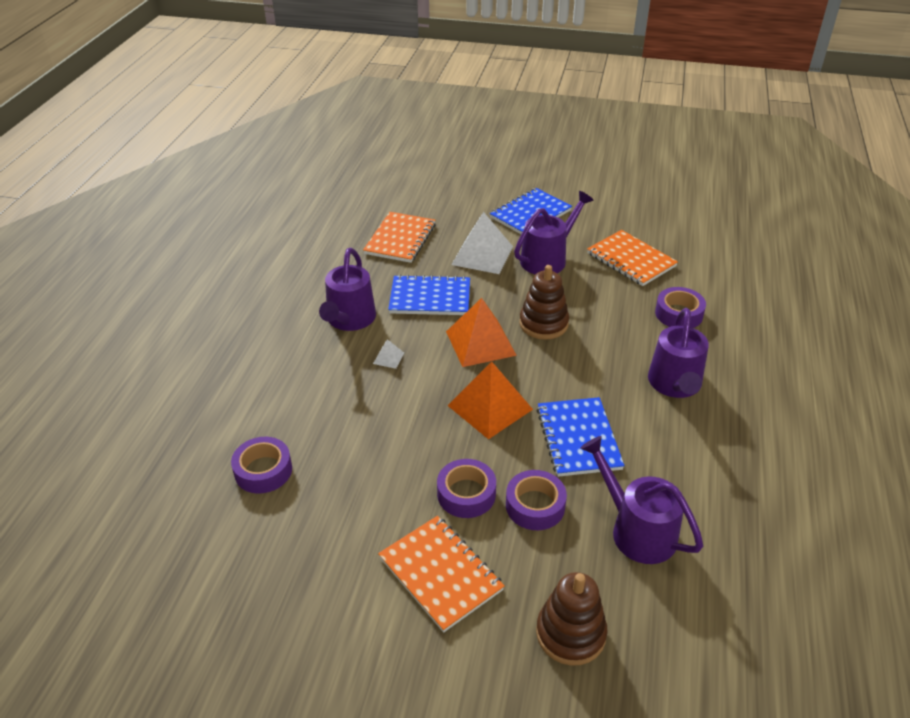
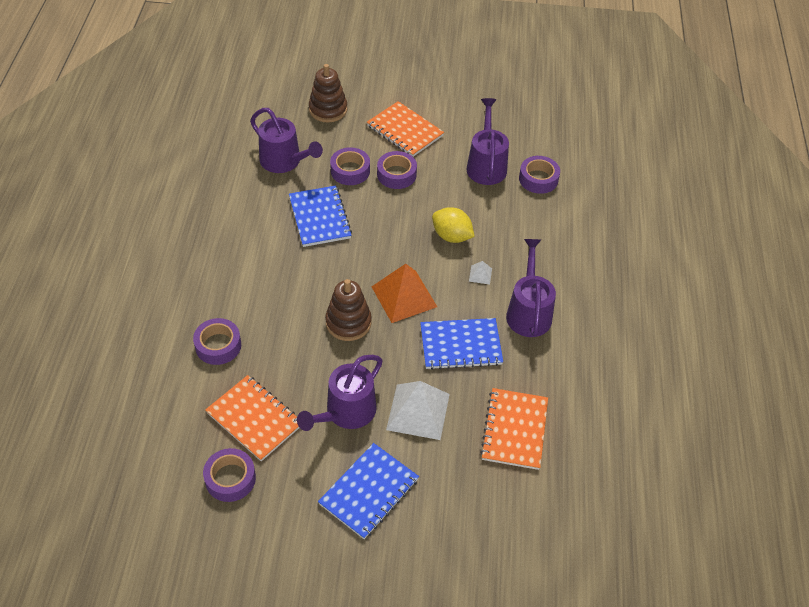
camera: 170 degrees right, 10 degrees up
orange pyramid [447,361,533,439] -> none
purple watering can [648,308,709,398] -> purple watering can moved to [466,98,509,185]
none -> purple tape [203,448,256,502]
none -> yellow lemon [432,207,475,243]

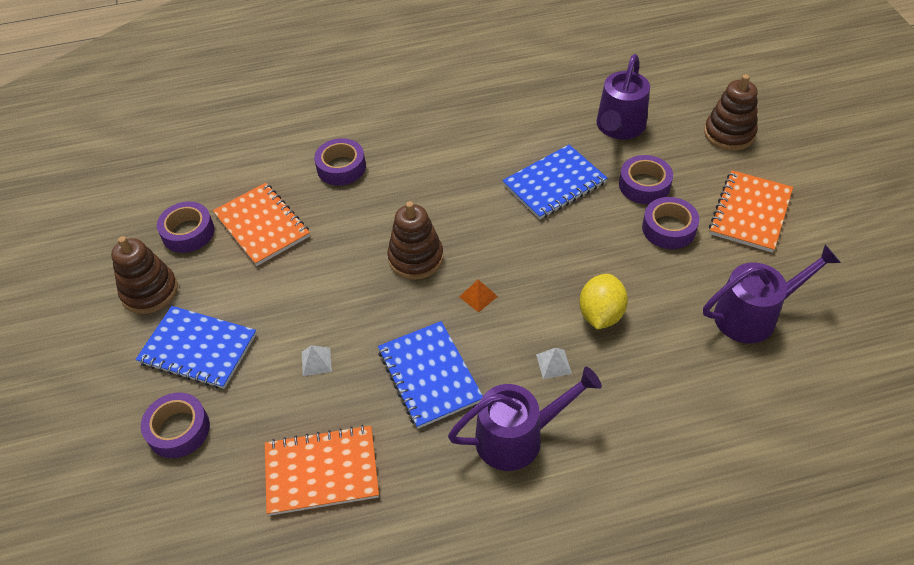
camera: 75 degrees right, 0 degrees up
orange notebook [205,375,299,461] -> orange notebook turned 60 degrees counterclockwise [213,183,310,266]
purple watering can [297,355,383,431] -> none
orange pyramid [371,264,437,323] -> orange pyramid [460,280,498,312], size x0.43
white pyramid [386,381,450,440] -> white pyramid [302,345,332,376], size x0.43
purple tape [519,156,560,194] -> purple tape moved to [141,392,210,458]
none -> brown stacking toy [111,236,178,314]

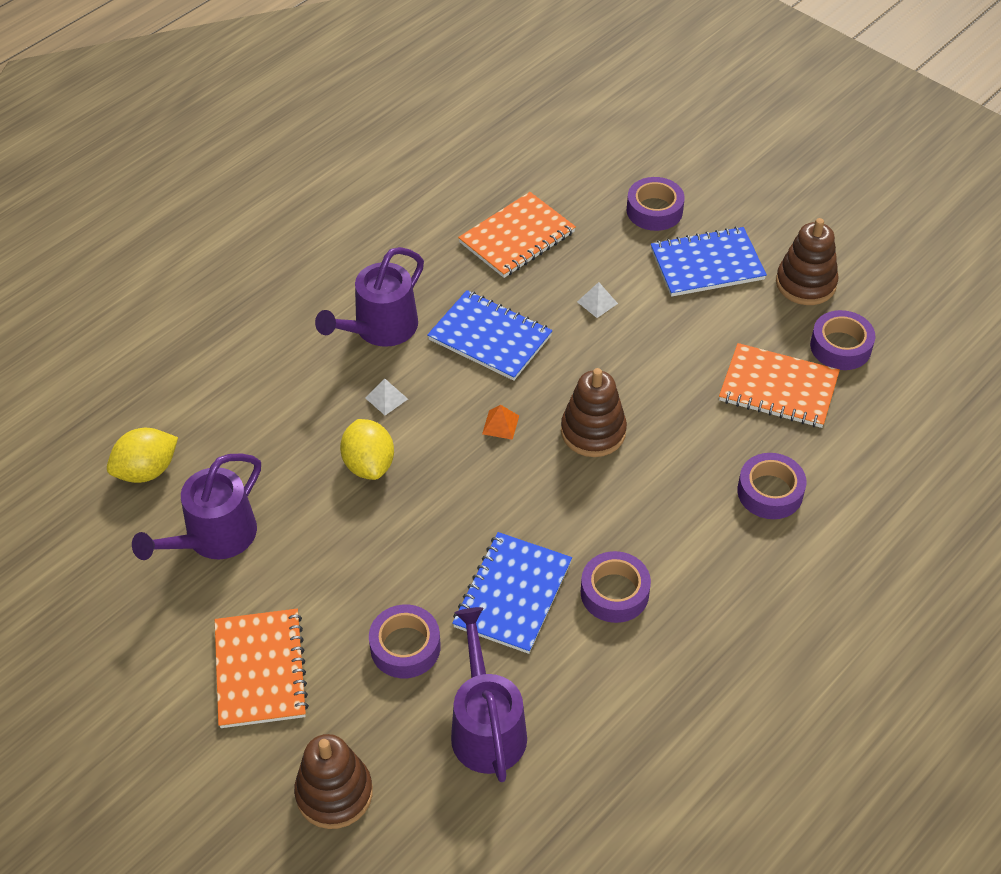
camera: 145 degrees right, 0 degrees up
purple tape [642,197,699,249] -> purple tape moved to [581,551,651,623]
none -> yellow lemon [107,428,178,483]

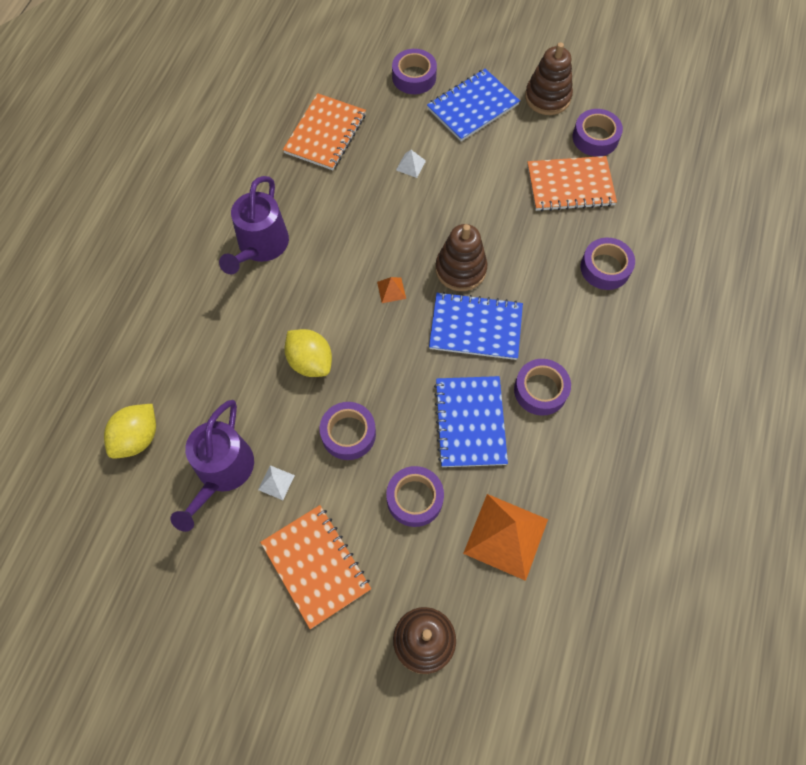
camera: 25 degrees left, 15 degrees up
white pyramid [365,378,408,415] -> white pyramid moved to [258,465,295,500]
blue notebook [427,290,553,381] -> blue notebook moved to [429,292,523,360]
purple watering can [451,607,527,782] -> orange pyramid [463,494,548,581]
none -> purple tape [320,402,376,460]

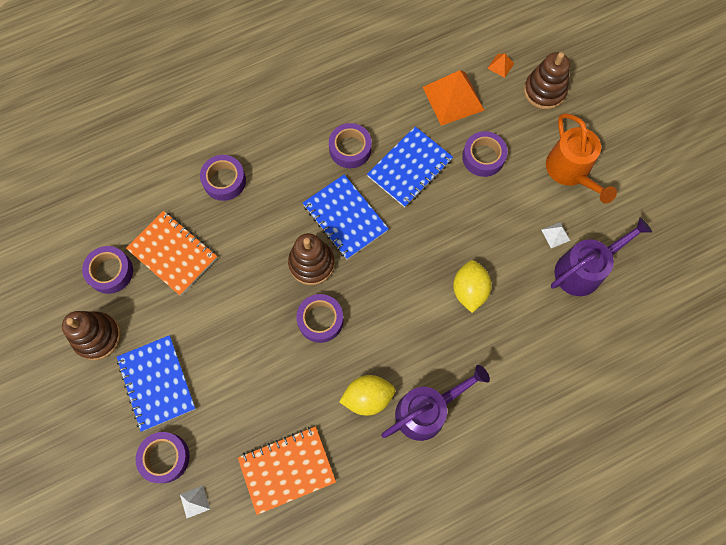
camera: 135 degrees left, 5 degrees up
yellow lemon [104,404,156,459] -> yellow lemon moved to [339,375,395,416]
orange notebook [260,505,371,629] -> orange watering can [546,113,617,203]
purple tape [320,402,376,460] -> purple tape moved to [296,294,344,343]
orange pyramid [377,277,406,303] -> orange pyramid moved to [487,53,515,78]
white pyramid [396,150,426,178] -> white pyramid moved to [180,486,210,518]
blue notebook [427,69,520,141] -> blue notebook turned 60 degrees clockwise [117,335,196,432]

